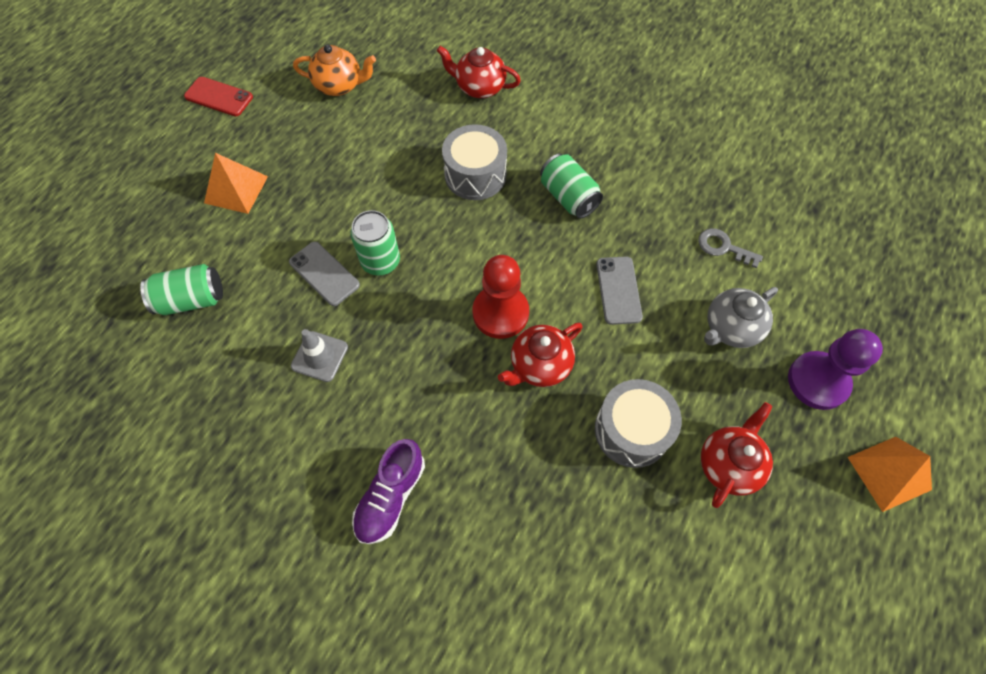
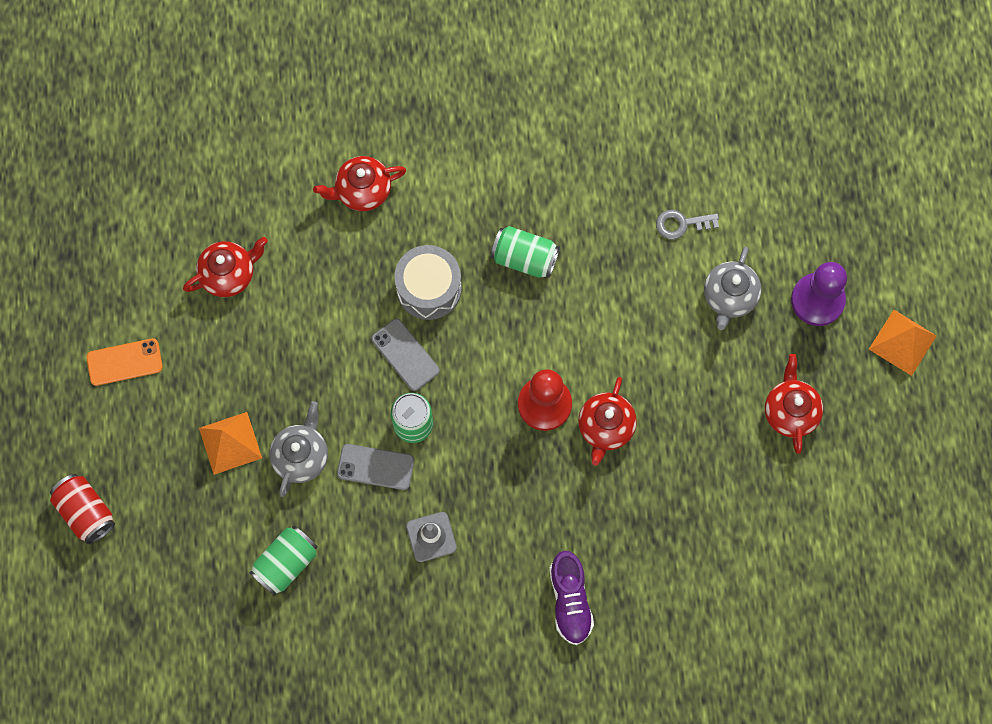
camera: 35 degrees left, 10 degrees up
red phone [184,77,253,116] -> orange phone [86,338,163,386]
orange teapot [293,44,376,96] -> red teapot [183,237,268,297]
grey drum [595,379,682,468] -> none
grey phone [596,256,643,325] -> grey phone moved to [372,319,440,391]
none -> red can [50,474,115,544]
none -> grey teapot [269,401,328,497]

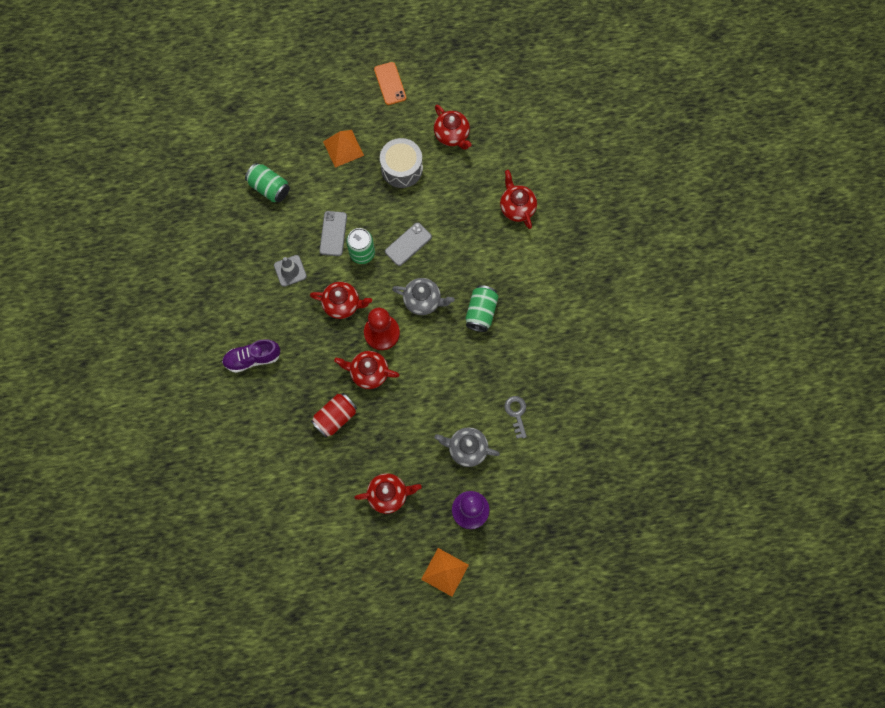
camera: 85 degrees right, 0 degrees up
red can [50,474,115,544] -> red can moved to [311,393,357,438]
grey teapot [269,401,328,497] -> grey teapot moved to [392,278,455,315]
grey drum [394,245,462,320] -> grey drum moved to [380,138,423,188]
none -> red teapot [310,282,372,319]

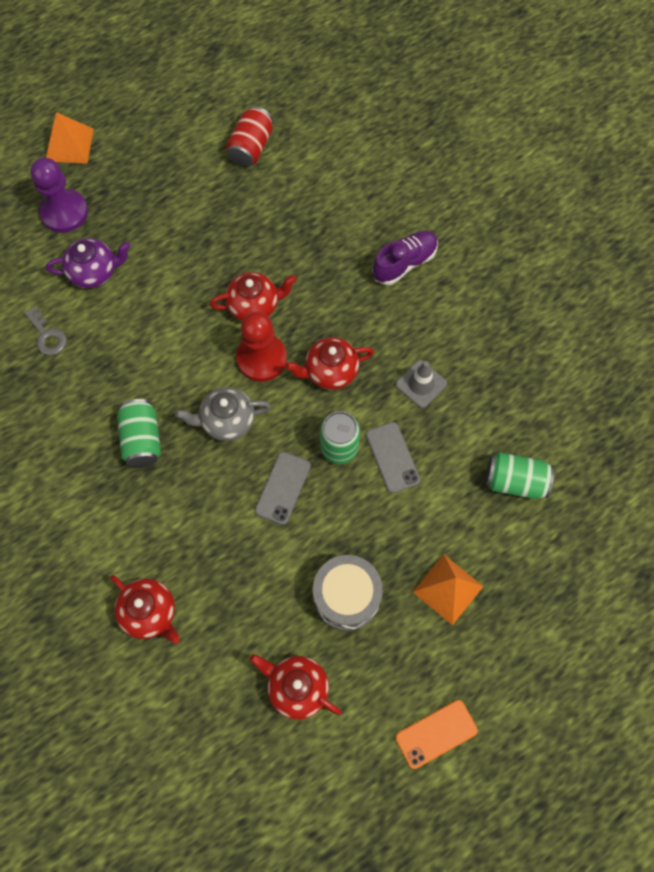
camera: 155 degrees right, 5 degrees down
red can [311,393,357,438] -> red can moved to [226,106,273,167]
red teapot [354,473,422,514] -> none
orange phone [374,62,406,105] -> orange phone turned 75 degrees counterclockwise [395,700,478,769]
grey teapot [434,427,500,467] -> purple teapot [46,238,131,288]

